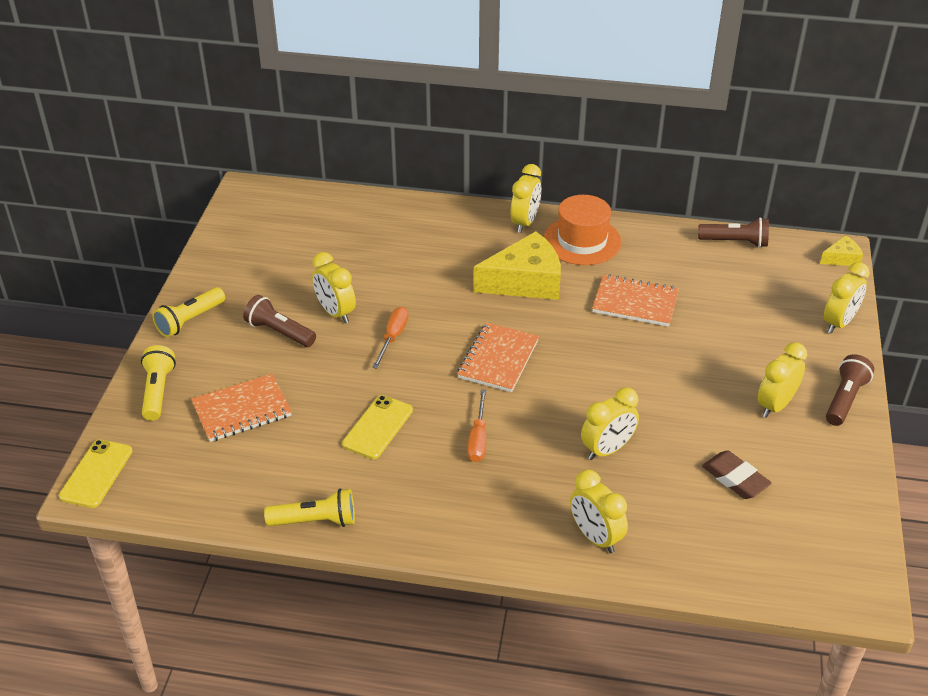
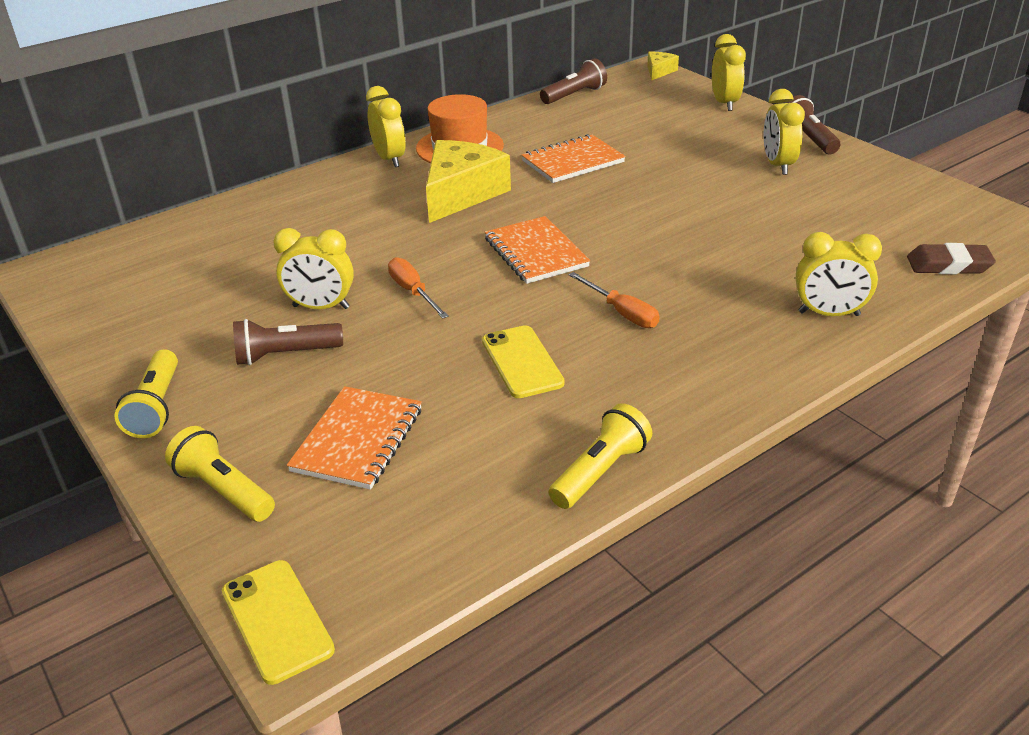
camera: 45 degrees left, 5 degrees down
yellow clock [581,387,639,460] -> none
brown eraser [702,451,772,499] -> brown eraser moved to [907,243,996,274]

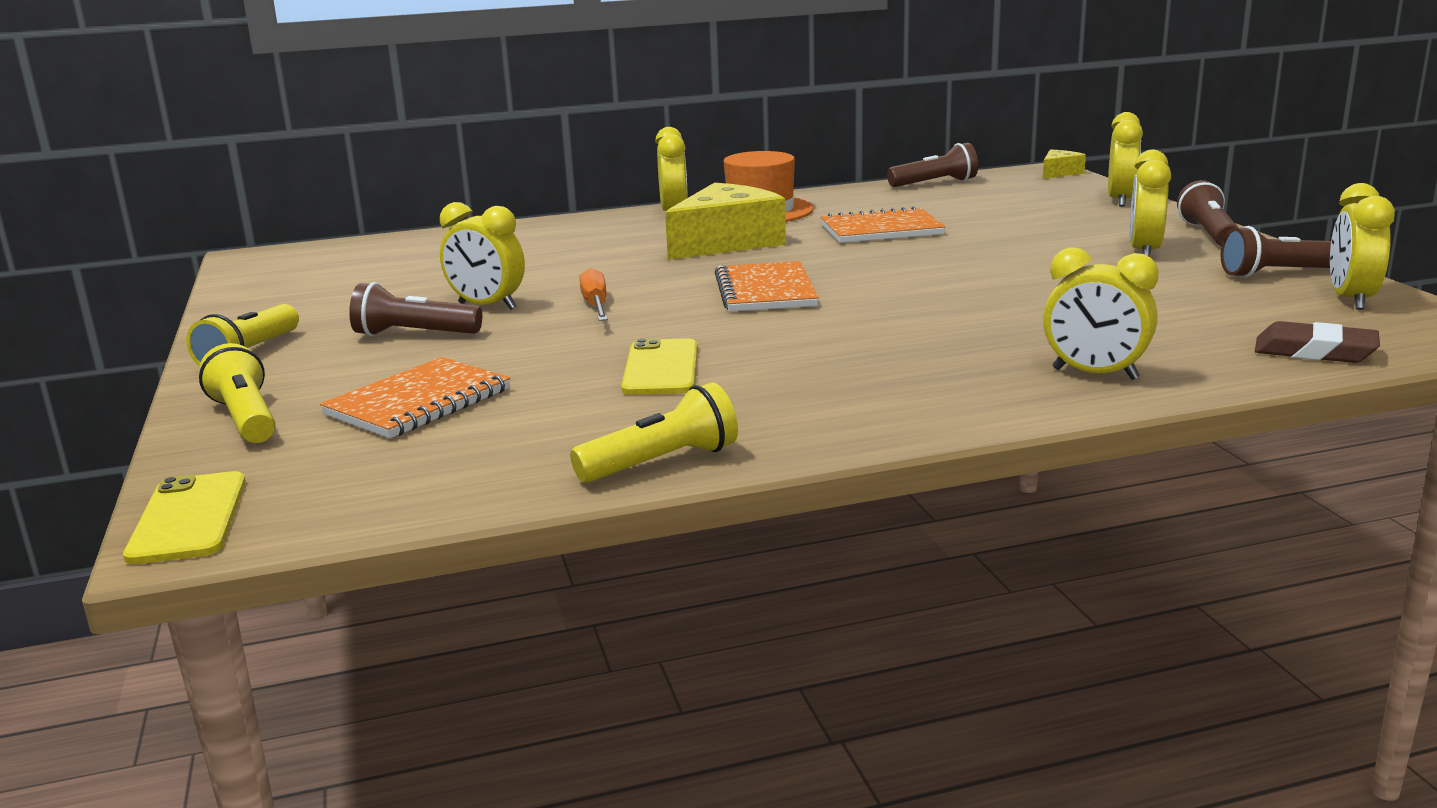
camera: 20 degrees right, 15 degrees down
orange screwdriver [569,272,660,328] -> none
none -> brown flashlight [1221,226,1331,278]
none -> yellow clock [1330,183,1395,310]

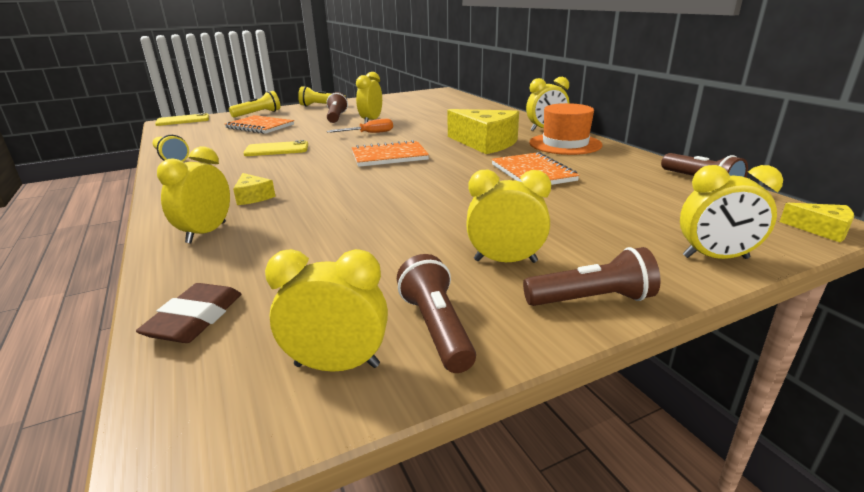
camera: 80 degrees right, 5 degrees up
none -> yellow cheese [233,173,276,205]

